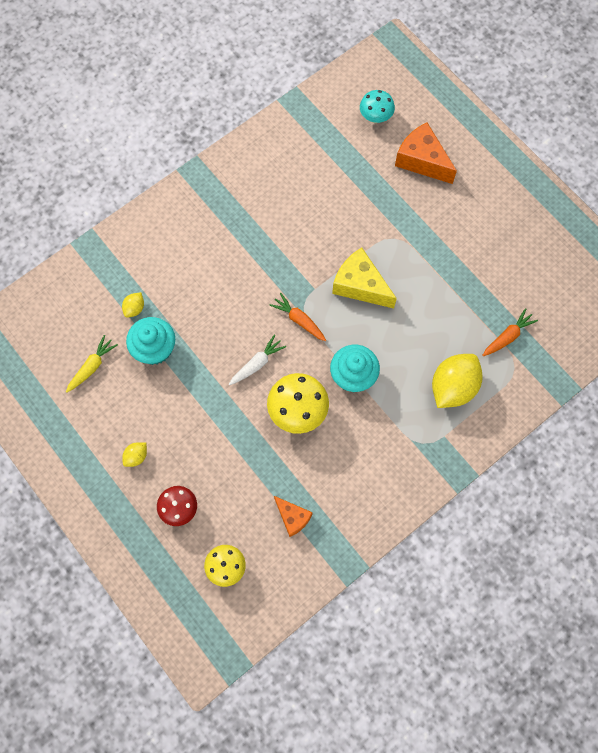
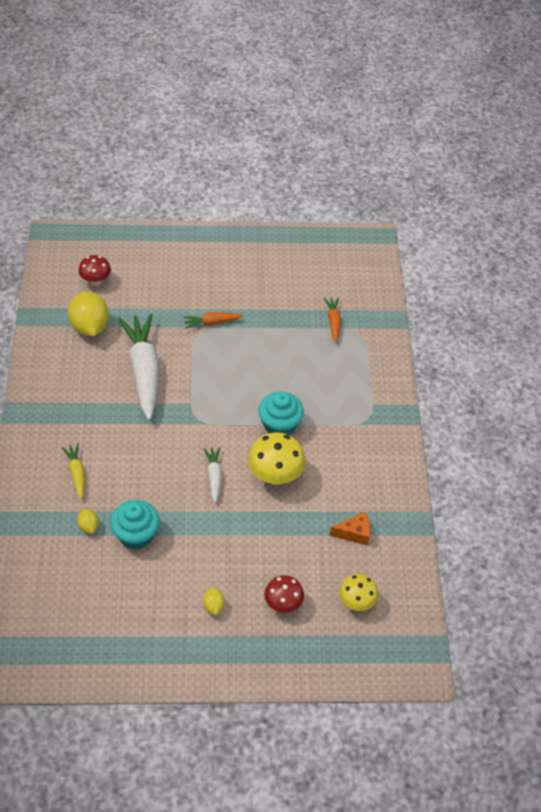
camera: 55 degrees left, 20 degrees down
yellow carrot [66,335,118,393] -> yellow carrot moved to [62,443,85,499]
orange carrot [269,293,326,341] -> orange carrot moved to [183,312,243,329]
yellow cheese [332,248,397,308] -> none
turquoise mushroom [360,90,395,123] -> red mushroom [78,255,111,286]
orange cheese [395,122,457,184] -> none
yellow lemon [432,354,483,408] -> yellow lemon moved to [68,291,109,336]
none -> white carrot [118,314,159,420]

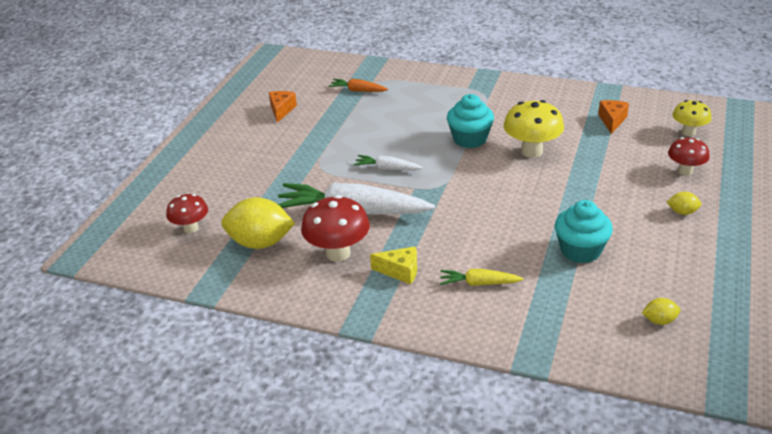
camera: 65 degrees left, 15 degrees down
yellow lemon [77,509,99,534] -> yellow lemon moved to [642,298,681,325]
orange carrot [183,312,243,329] -> none
white carrot [203,447,222,503] -> white carrot moved to [354,155,423,170]
none -> orange cheese [269,91,297,123]
none -> red mushroom [301,195,370,262]
none -> yellow cheese [370,247,417,284]

